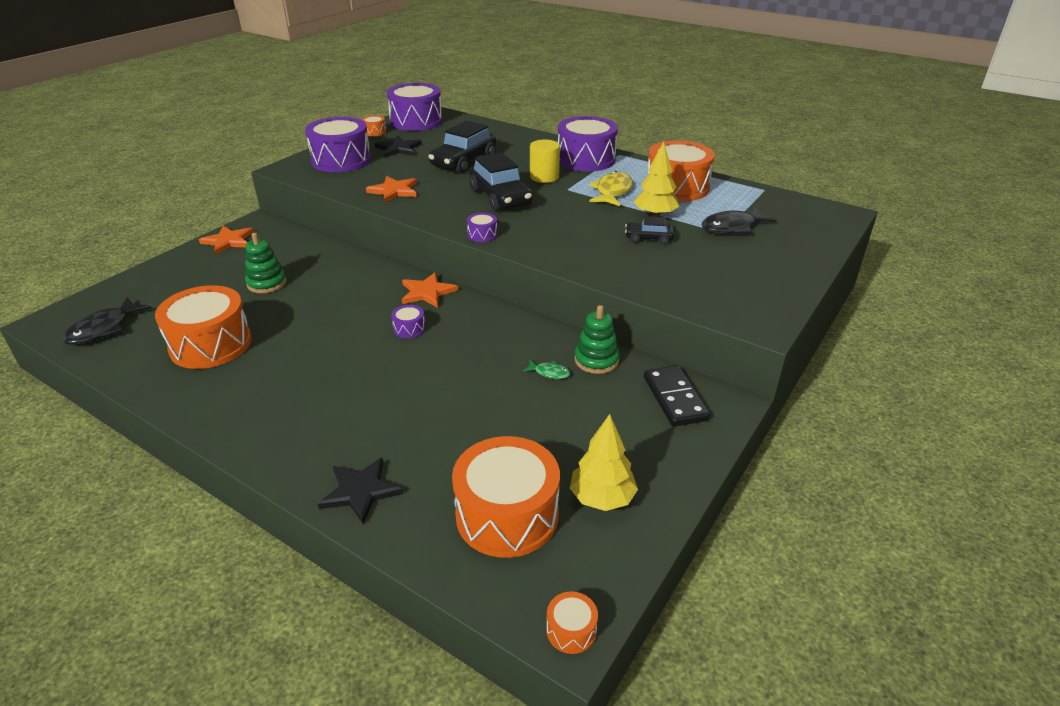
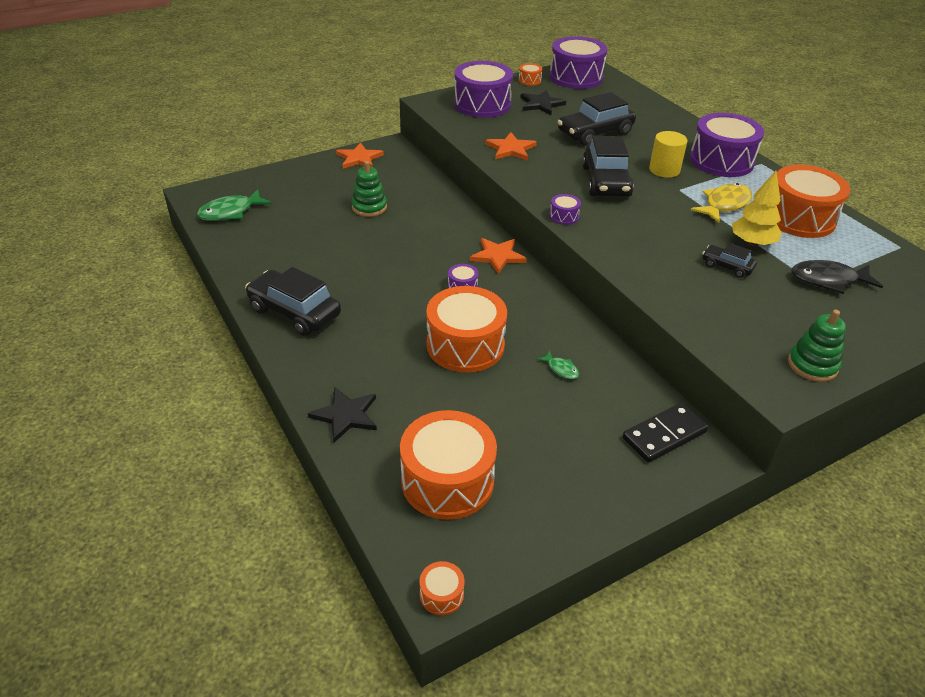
camera: 25 degrees right, 5 degrees up
black fish [62,297,151,345] -> green fish [197,189,272,221]
orange drum [155,285,252,369] -> orange drum moved to [426,286,507,373]
yellow tree [570,414,638,511] -> none
green stacking toy [574,305,620,374] -> green stacking toy moved to [788,310,846,382]
black domino [644,365,710,426] -> black domino turned 45 degrees clockwise [623,403,708,463]
none -> black car [245,267,341,336]

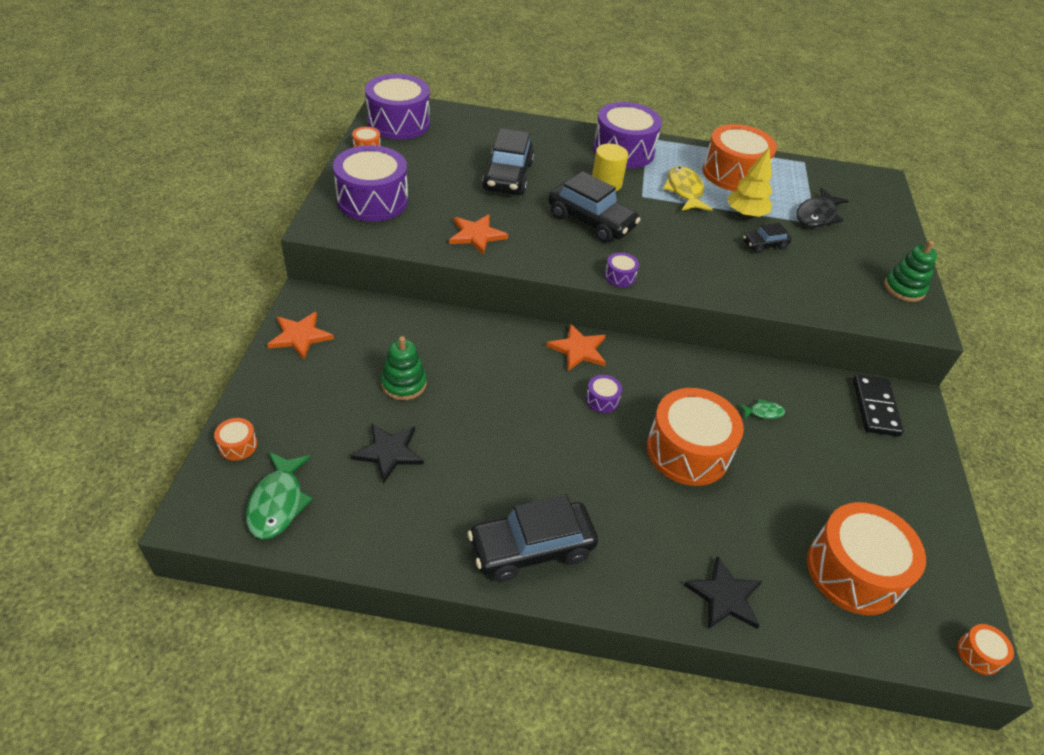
camera: 55 degrees left, 5 degrees up
black star [520,90,566,115] -> black star moved to [351,423,424,484]
none -> orange drum [214,418,257,461]

